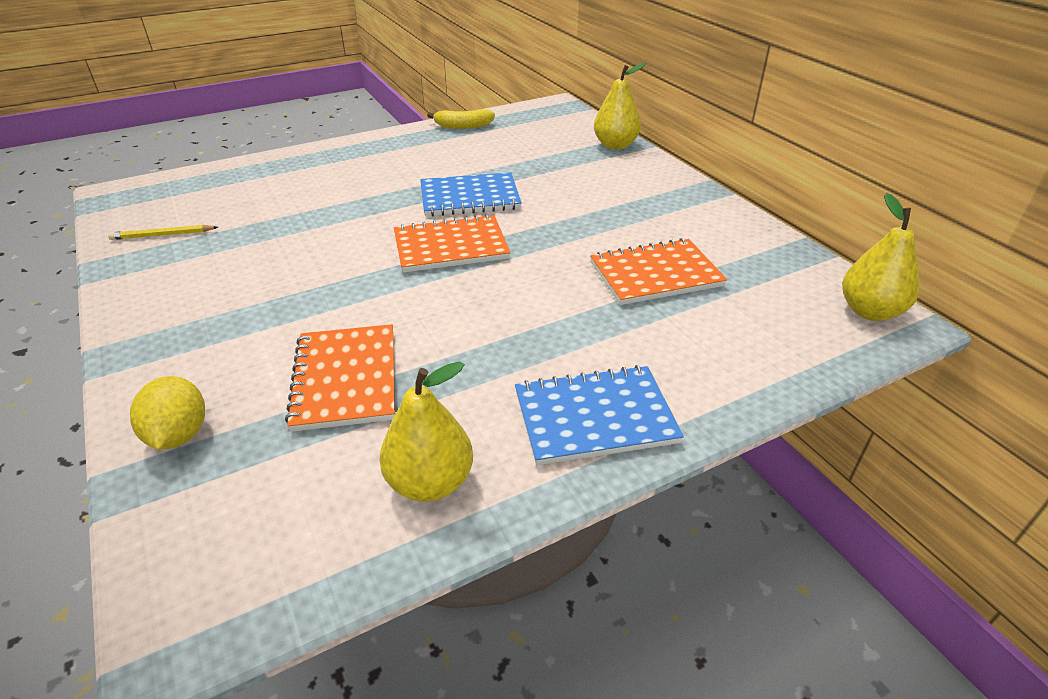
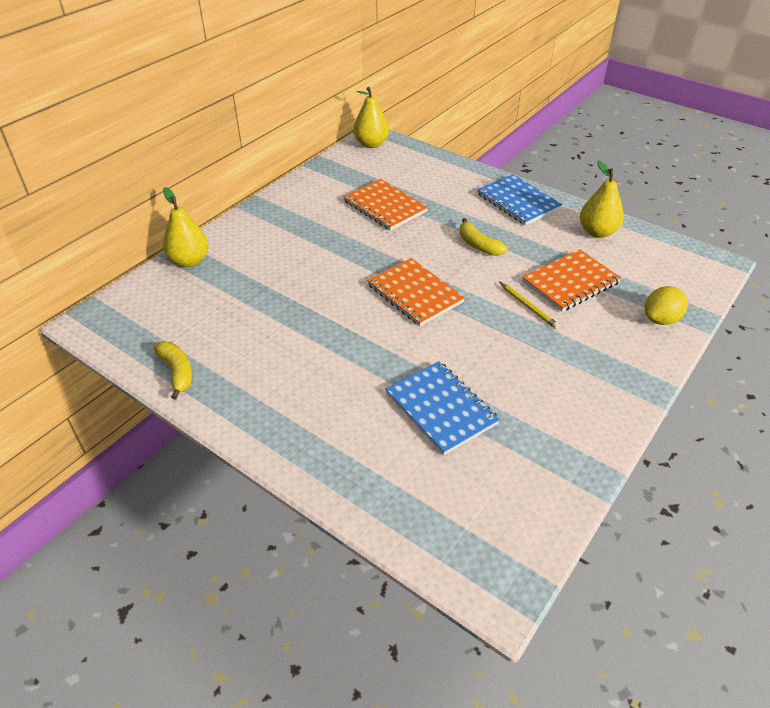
camera: 115 degrees left, 5 degrees up
yellow pencil [108,225,218,240] -> yellow pencil moved to [500,282,559,329]
blue notebook [420,172,522,217] -> blue notebook moved to [386,361,500,455]
none -> yellow banana [459,218,508,256]

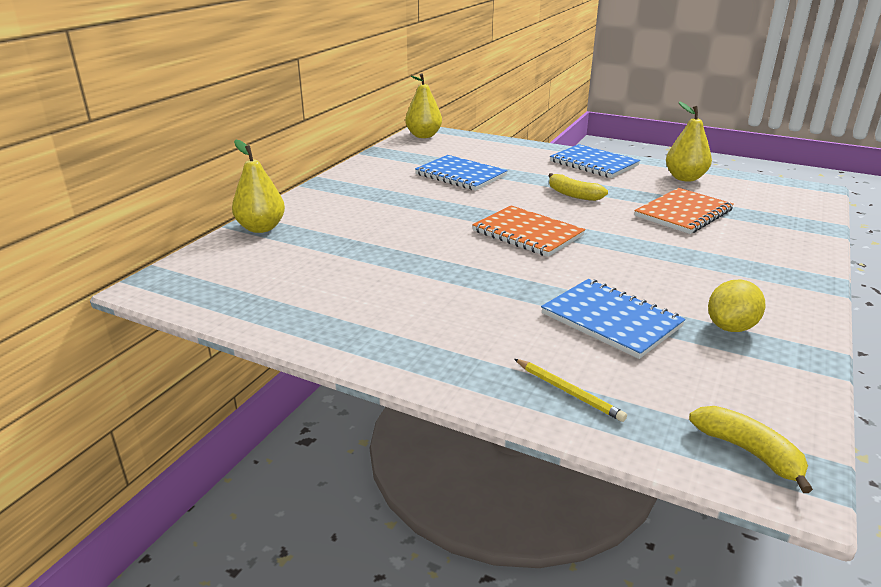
camera: 10 degrees left, 15 degrees down
yellow banana [153,342,192,400] -> yellow banana moved to [689,406,813,493]
orange notebook [343,179,428,231] -> blue notebook [415,155,508,191]
yellow pencil [500,282,559,329] -> yellow pencil moved to [514,359,627,422]
yellow lemon [645,286,688,325] -> yellow lemon moved to [708,279,765,332]

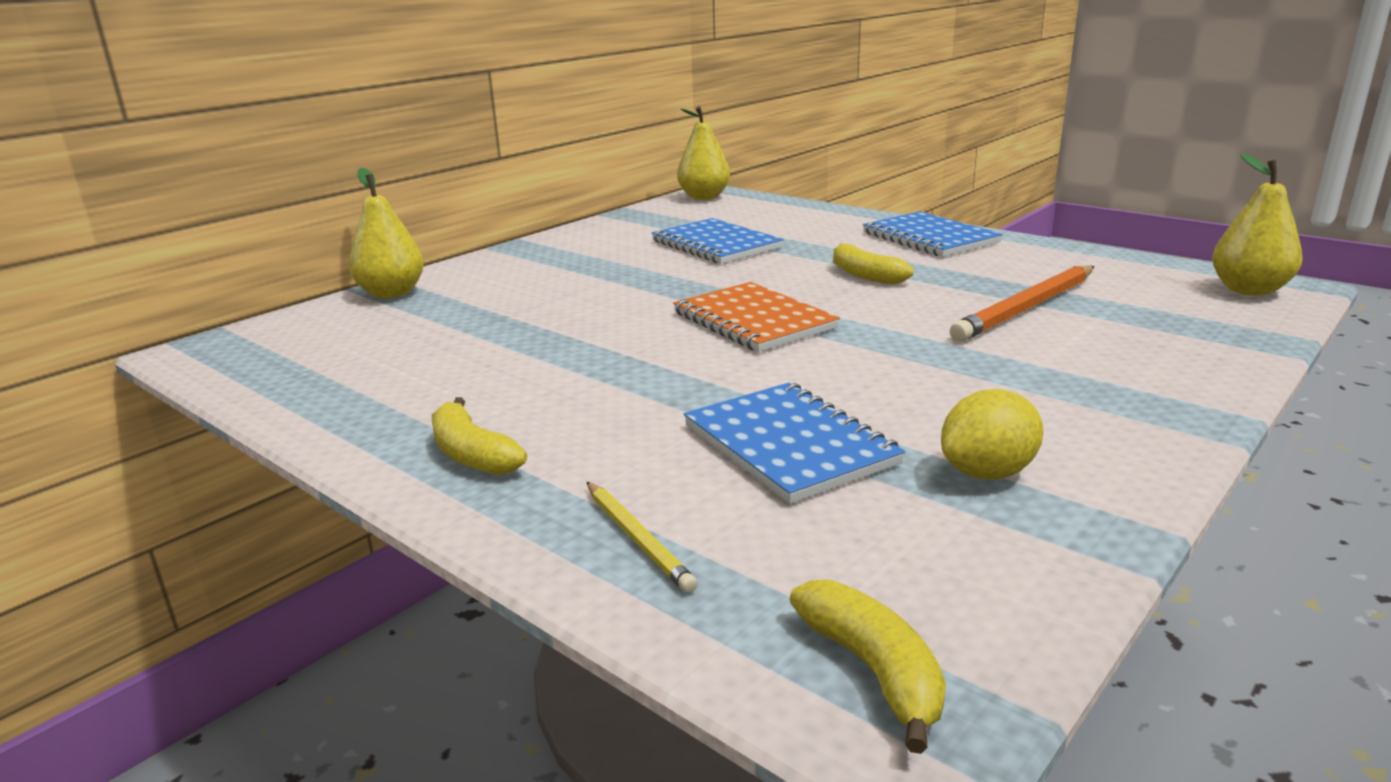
camera: 15 degrees right, 5 degrees down
orange notebook [634,188,734,234] -> orange pencil [950,265,1094,341]
yellow pear [666,101,712,181] -> yellow pear moved to [1212,153,1303,296]
none -> yellow banana [432,397,527,475]

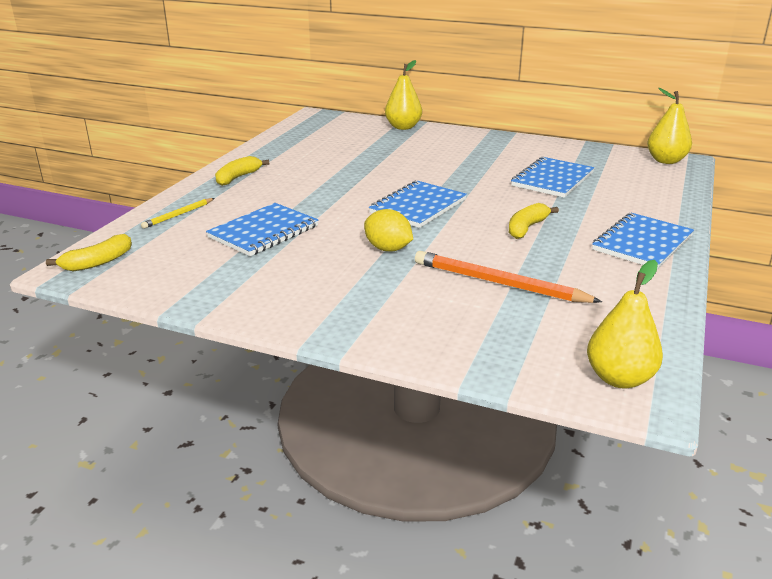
camera: 70 degrees right, 5 degrees up
orange notebook [673,282,840,352] -> blue notebook [369,181,467,228]
yellow lemon [941,389,1043,480] -> yellow lemon moved to [364,209,413,252]

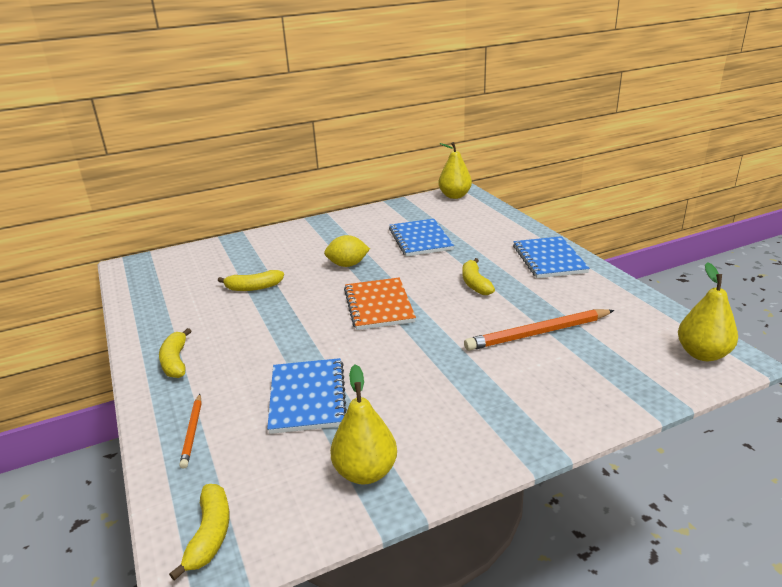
camera: 45 degrees left, 0 degrees up
yellow pencil [141,198,215,229] -> orange pencil [179,394,202,469]
yellow lemon [364,209,413,252] -> yellow lemon moved to [324,235,370,267]
blue notebook [369,181,467,228] -> orange notebook [344,278,416,330]
yellow pear [385,60,422,130] -> yellow pear moved to [330,364,397,484]
none -> yellow banana [218,270,284,291]

